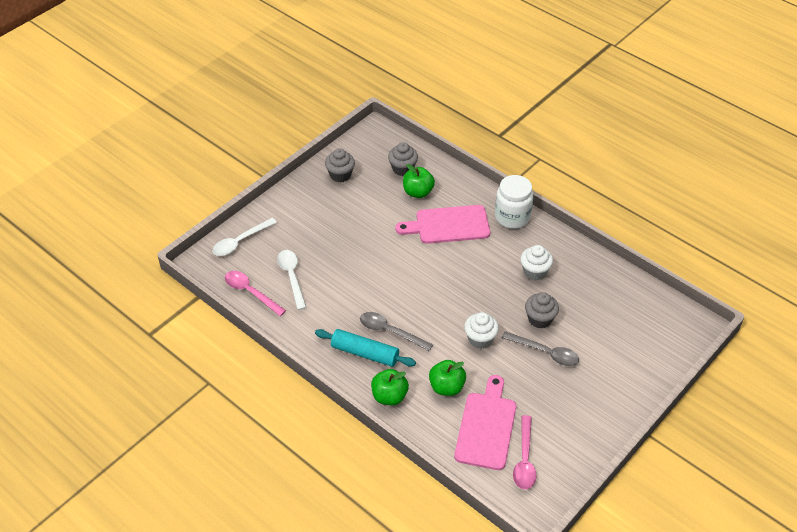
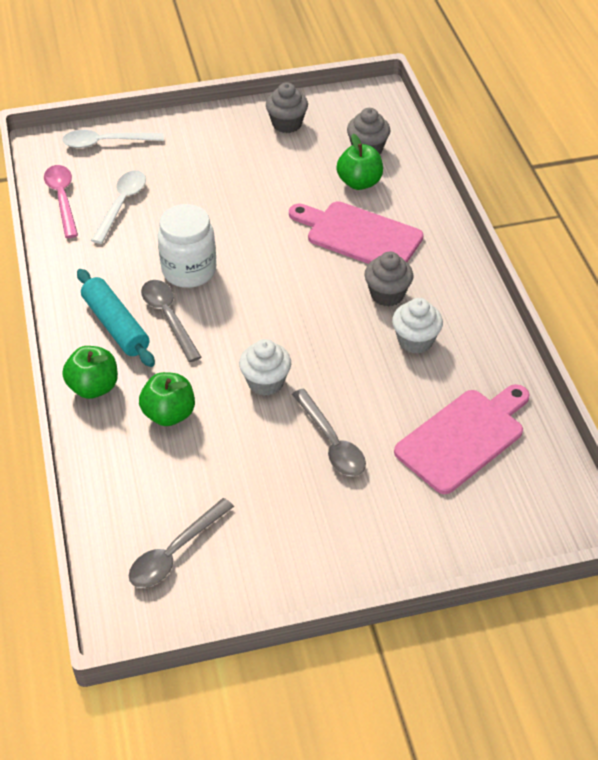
camera: 35 degrees right, 0 degrees up
pink cutting board [454,375,516,470] -> pink cutting board moved to [394,384,530,494]
white jar [495,175,533,229] -> white jar moved to [157,204,216,288]
pink spoon [513,415,536,490] -> grey spoon [129,498,234,588]
grey cupcake [525,292,559,328] -> grey cupcake moved to [364,252,413,307]

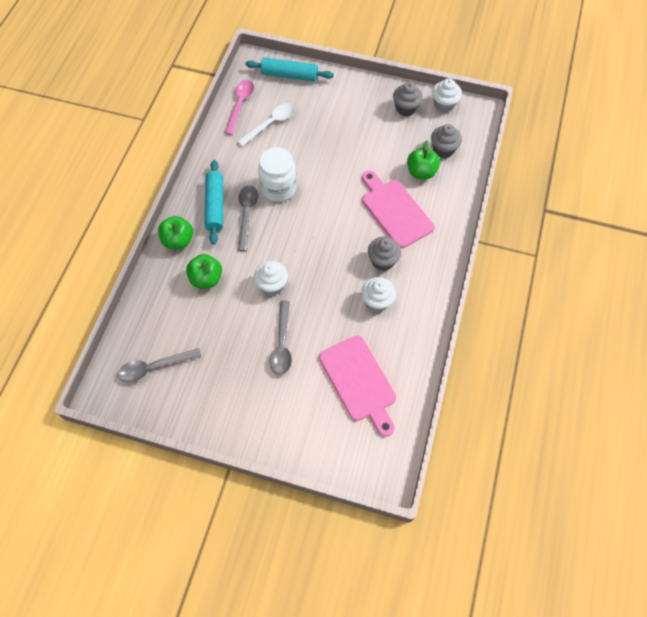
camera: 30 degrees right, 15 degrees up
white spoon [62,130,164,148] -> turquoise rolling pin [245,57,334,82]
pink cutting board [394,384,530,494] -> pink cutting board turned 75 degrees clockwise [319,335,396,437]
none -> white cupcake [432,78,462,113]

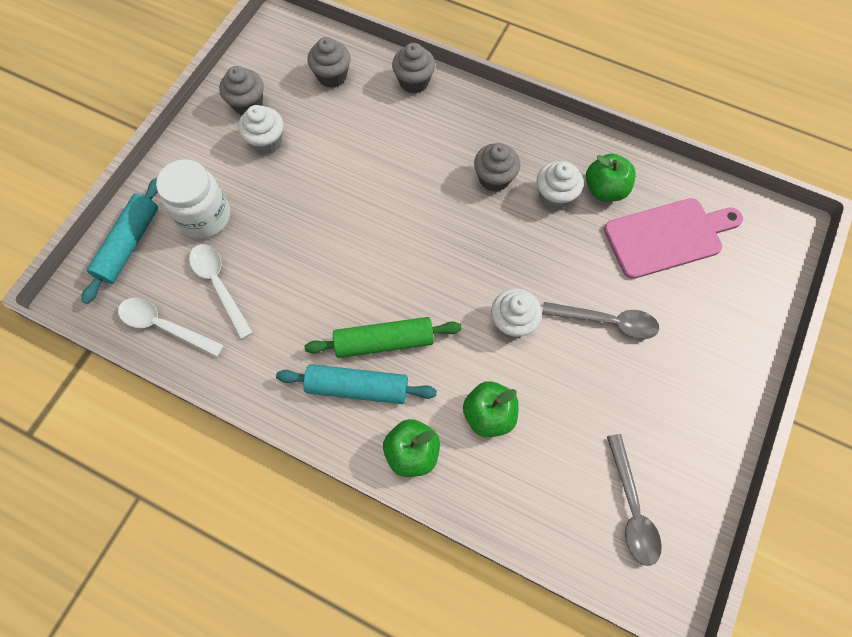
camera: 80 degrees left, 5 degrees up
pink spoon [225,80,254,135] -> white spoon [118,297,224,357]
grey spoon [238,185,258,251] -> green rolling pin [305,317,462,358]
white jar [258,147,297,202] -> white jar moved to [156,159,230,238]
pink cutting board [362,171,434,248] -> none
green apple [407,140,440,179] -> green apple moved to [586,154,636,201]
white cupcake [432,78,462,113] -> white cupcake moved to [238,105,283,154]
none -> grey cupcake [392,43,435,94]

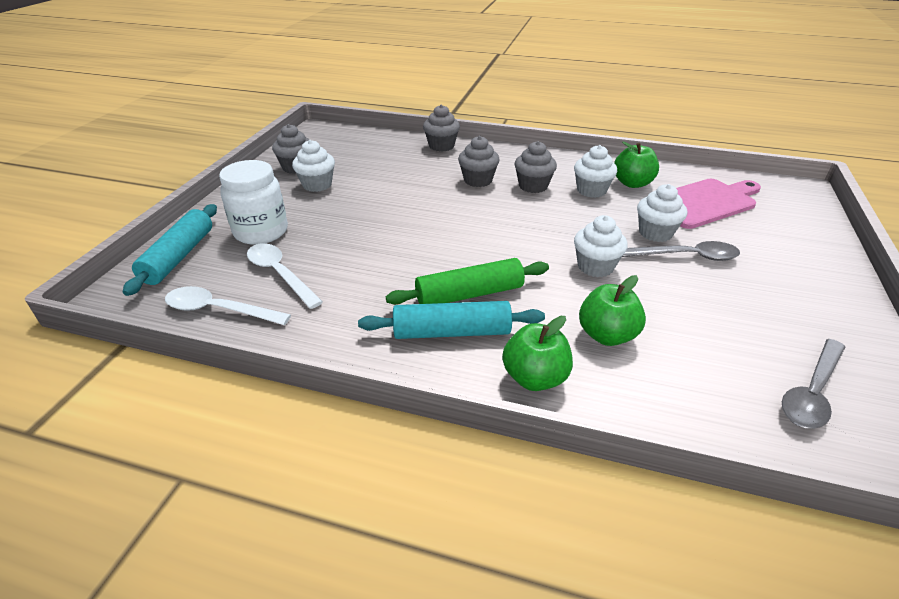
camera: 10 degrees left, 30 degrees down
grey cupcake [307,37,350,88] -> grey cupcake moved to [458,136,500,187]
grey spoon [607,434,662,566] -> grey spoon turned 60 degrees clockwise [782,339,845,429]
none -> white cupcake [637,184,687,242]

